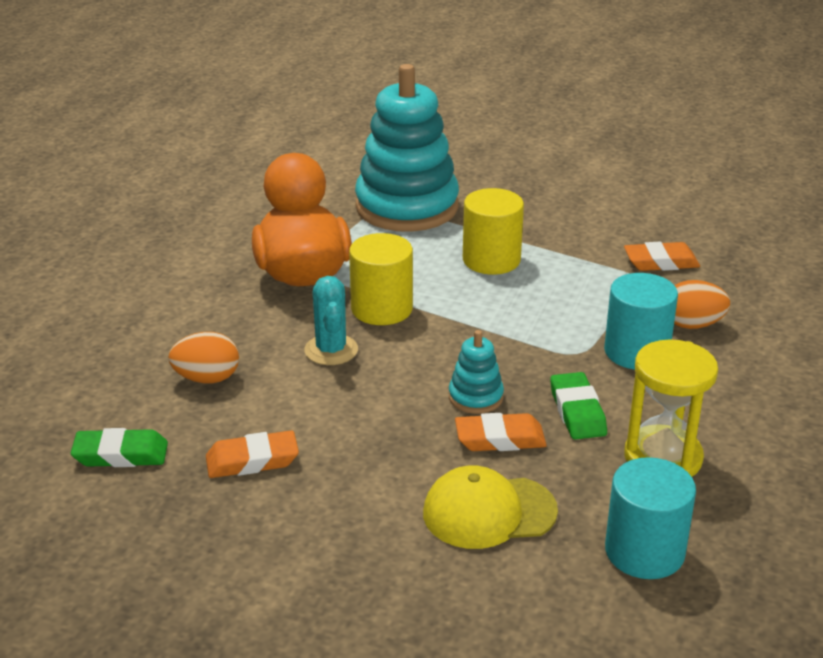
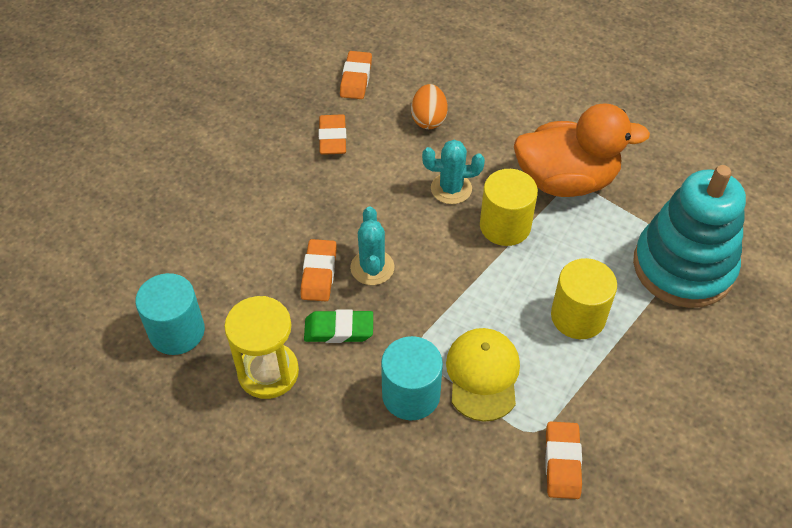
camera: 100 degrees right, 20 degrees up
green eraser [71,428,168,467] -> orange eraser [340,51,372,99]
yellow cap [423,466,558,549] -> yellow cap moved to [446,328,520,422]
turquoise stacking toy [449,330,504,414] -> turquoise cactus [350,207,395,285]
orange egg [674,280,730,329] -> none

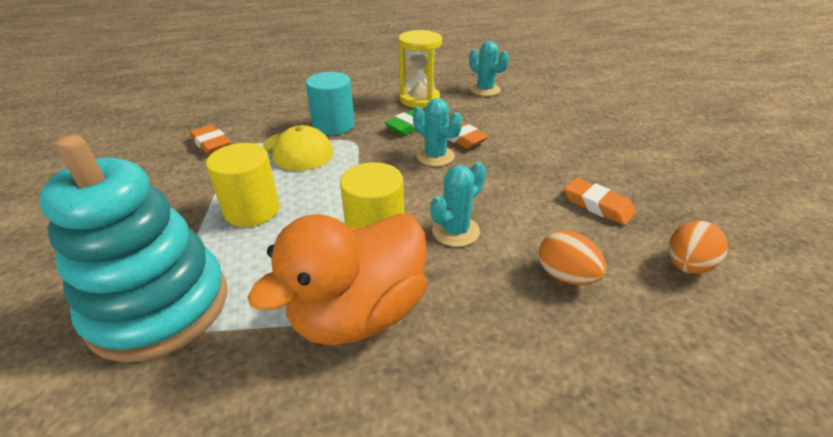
camera: 135 degrees right, 15 degrees down
turquoise cylinder [135,273,205,355] -> turquoise cactus [469,41,509,96]
orange eraser [340,51,372,99] -> orange egg [668,221,728,274]

